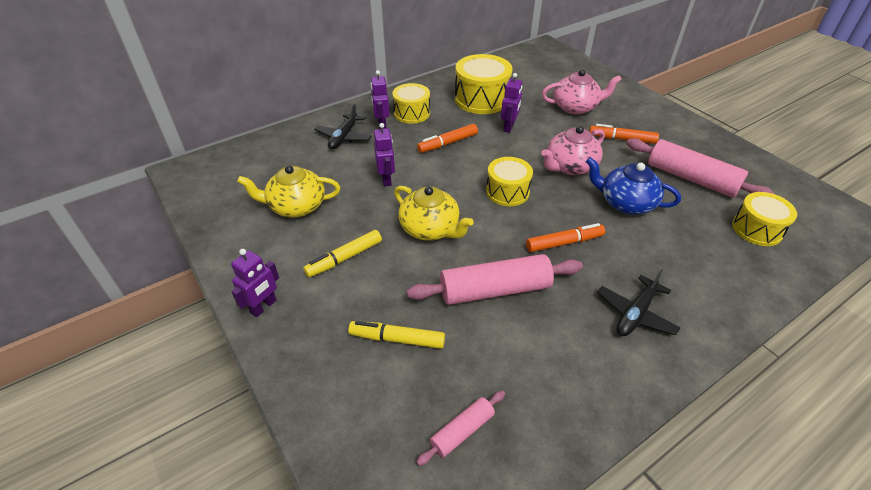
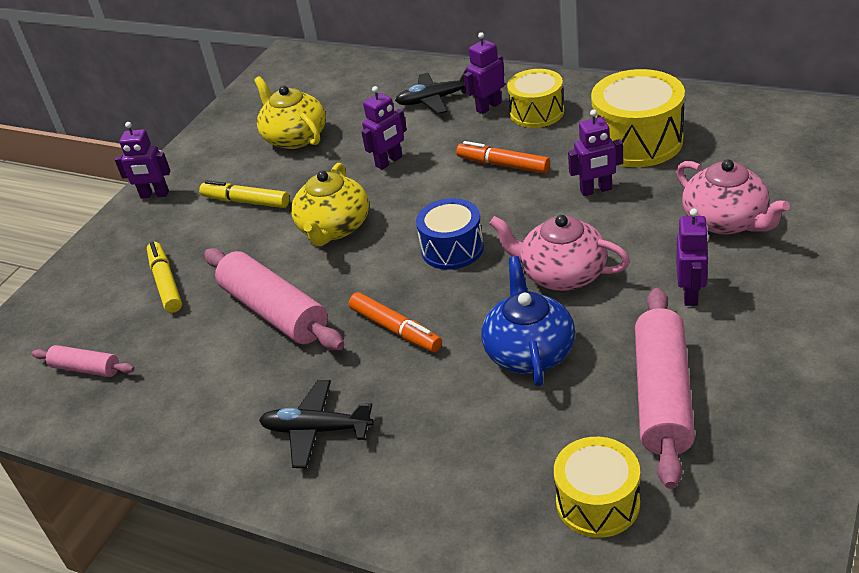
camera: 65 degrees right, 5 degrees down
yellow drum [486,157,533,206] -> blue drum [416,198,484,270]
orange marker [589,124,659,144] -> purple robot [676,209,709,306]

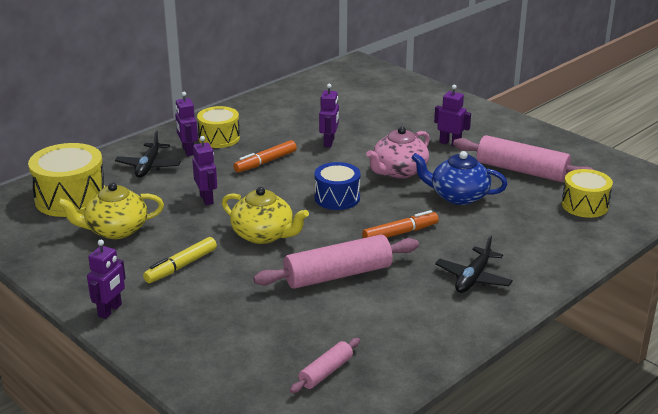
camera: 75 degrees left, 10 degrees down
yellow marker [147,241,182,313] -> none
yellow drum [591,69,685,167] -> yellow drum moved to [28,143,105,217]
pink teapot [676,159,790,235] -> none

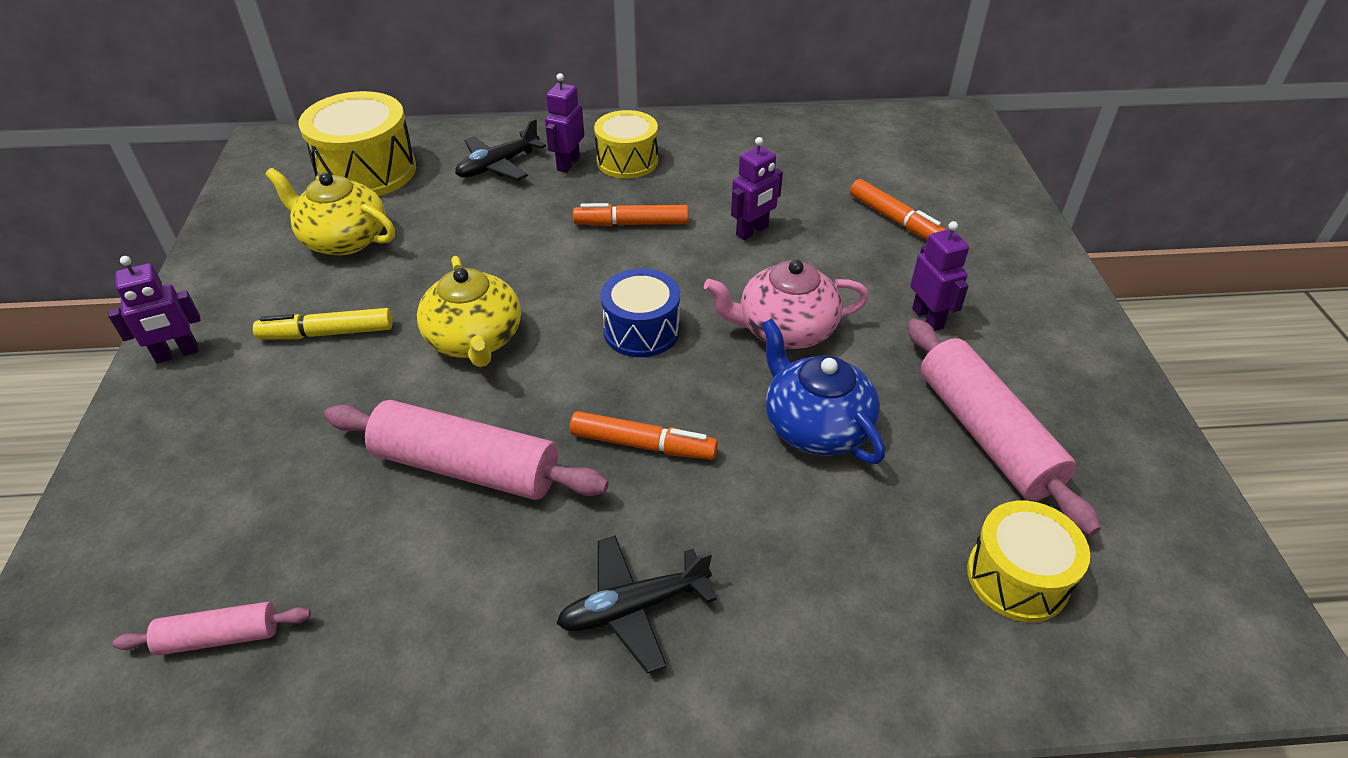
camera: 40 degrees right, 15 degrees up
purple robot [192,136,217,205] -> none
none -> orange marker [850,179,946,240]

